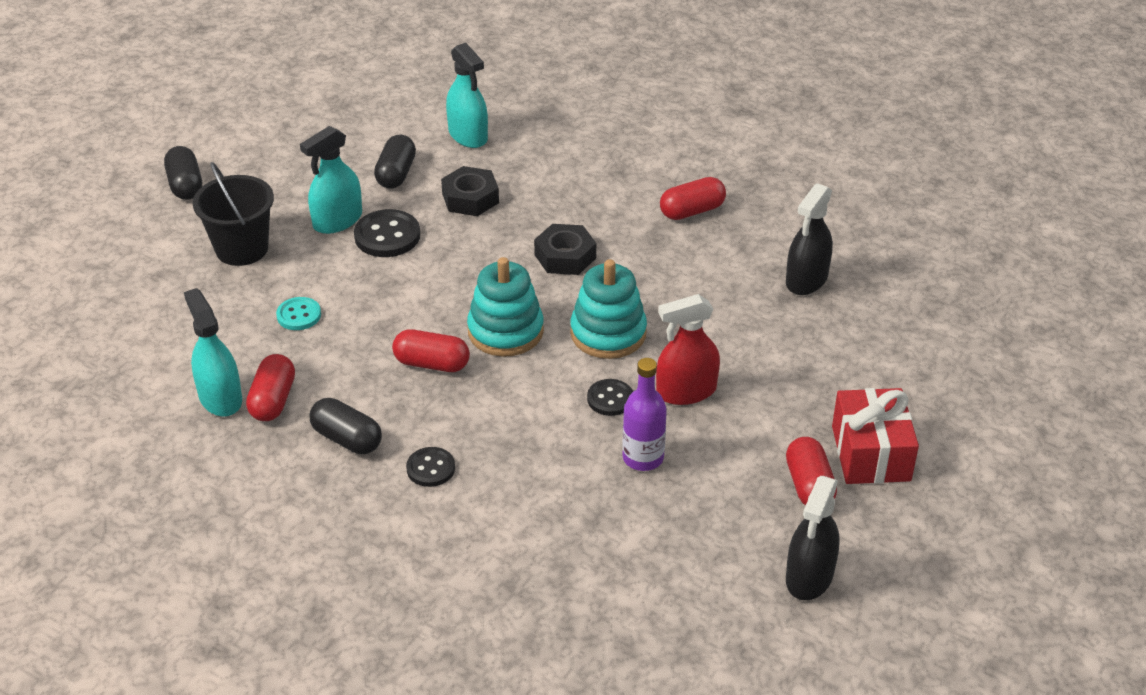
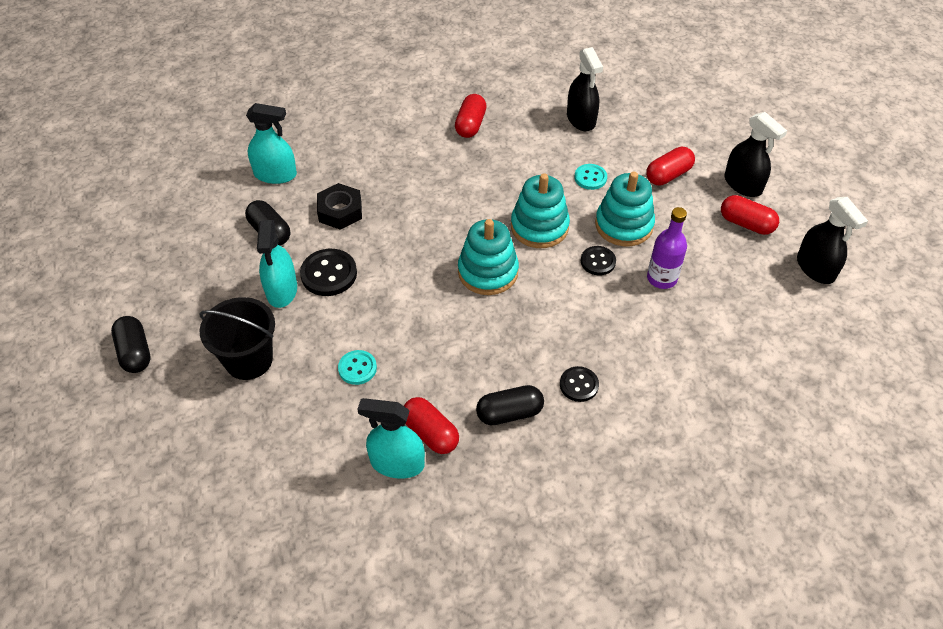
camera: 50 degrees left, 10 degrees up
black capsule [164,146,202,200] -> black capsule turned 45 degrees clockwise [111,316,151,373]
red capsule [392,329,470,372] -> red capsule moved to [646,147,695,185]
black nut [534,224,596,275] -> none
red spray bottle [656,294,720,405] -> turquoise stacking toy [595,172,655,246]
red gift [832,388,919,484] -> black spray bottle [725,112,787,197]
none -> turquoise button [574,164,607,190]

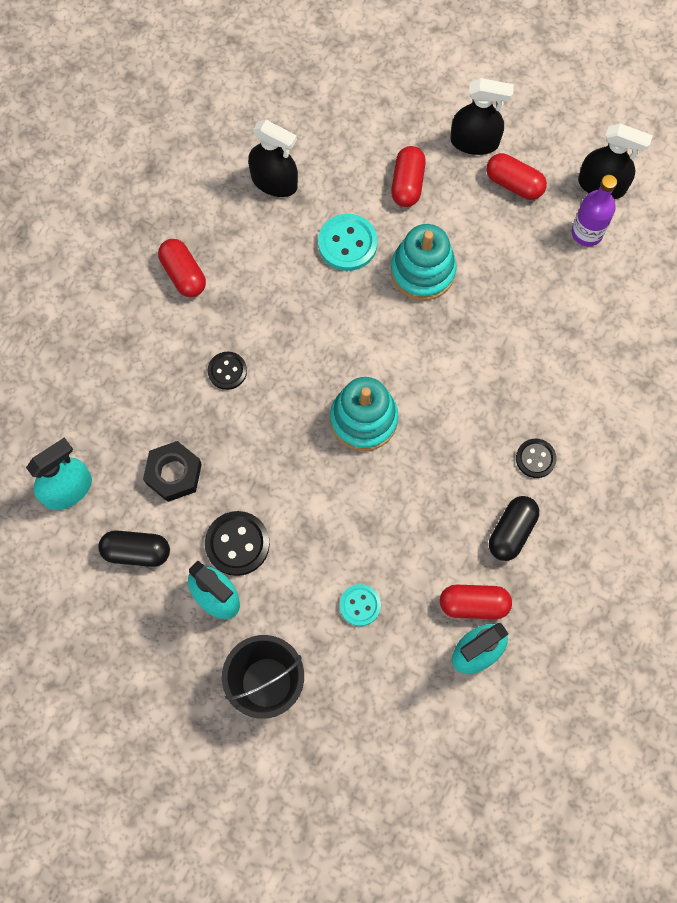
camera: 45 degrees left, 20 degrees up
black capsule [111,316,151,373] -> none
turquoise stacking toy [511,173,570,248] -> none
turquoise button [574,164,607,190] -> turquoise button [318,214,377,271], size x1.58
black button [581,246,616,275] -> black button moved to [208,352,247,390]
purple bottle [647,207,687,289] -> purple bottle moved to [572,175,617,246]
red capsule [721,195,779,235] -> red capsule turned 45 degrees clockwise [486,153,547,200]

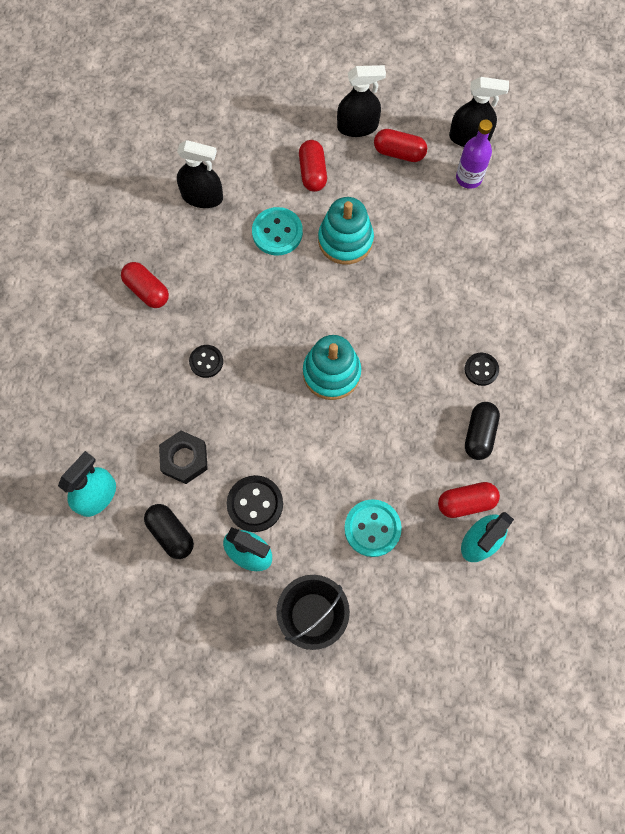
camera: 15 degrees left, 0 degrees up
black capsule [98,530,170,567] -> black capsule turned 60 degrees clockwise [144,504,194,559]
turquoise button [340,584,381,626] -> turquoise button [344,499,402,557], size x1.58

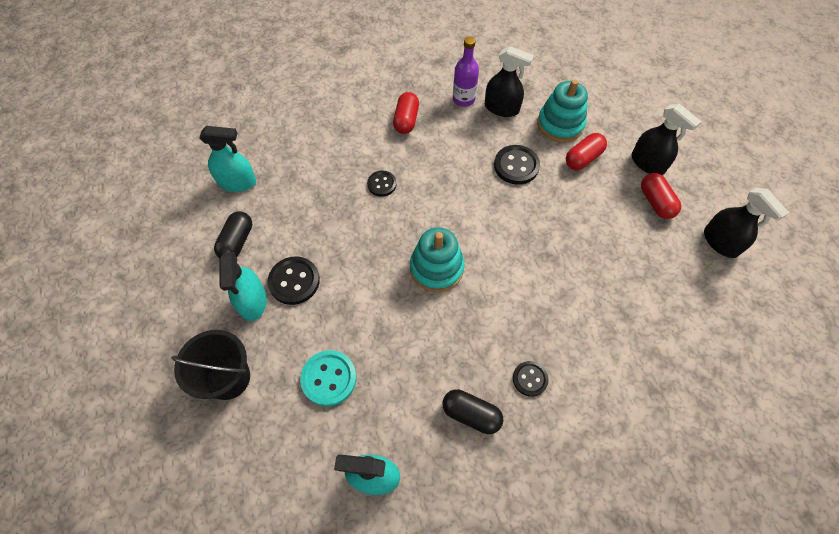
camera: 55 degrees right, 10 degrees down
black nut [159,430,208,484] -> none
black spray bottle [177,140,223,208] -> black spray bottle turned 45 degrees counterclockwise [485,46,534,117]
turquoise button [252,207,303,255] -> black button [494,145,540,185]
turquoise stacking toy [318,197,374,264] -> turquoise stacking toy moved to [537,79,588,143]
red capsule [438,482,500,518] -> none
purple bottle [456,119,493,189] -> purple bottle moved to [453,37,479,107]
black capsule [465,402,500,460] -> black capsule turned 45 degrees clockwise [442,389,503,434]

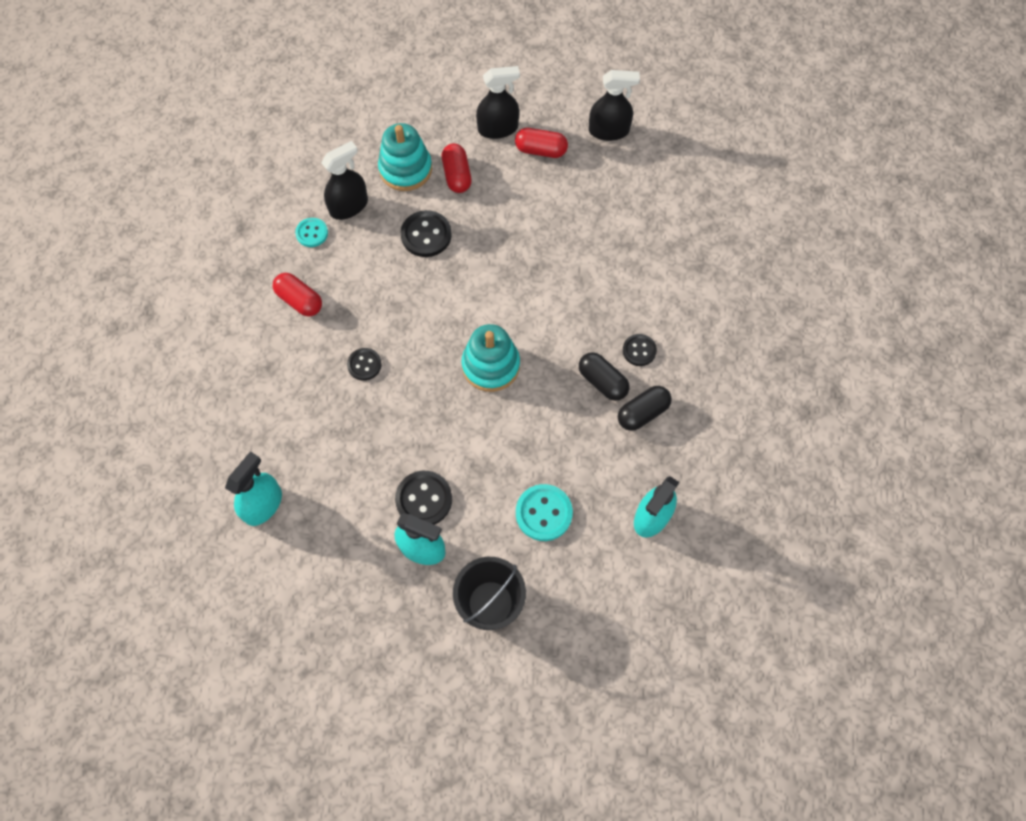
camera: 60 degrees left, 5 degrees up
black capsule [214,211,252,258] -> black capsule moved to [579,352,630,401]
purple bottle [453,37,479,107] -> turquoise button [295,218,328,247]

